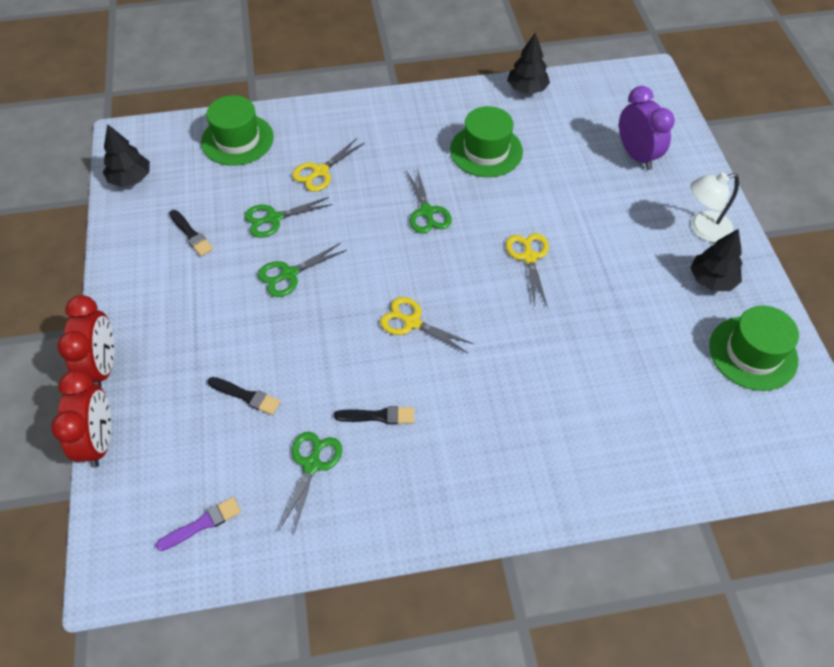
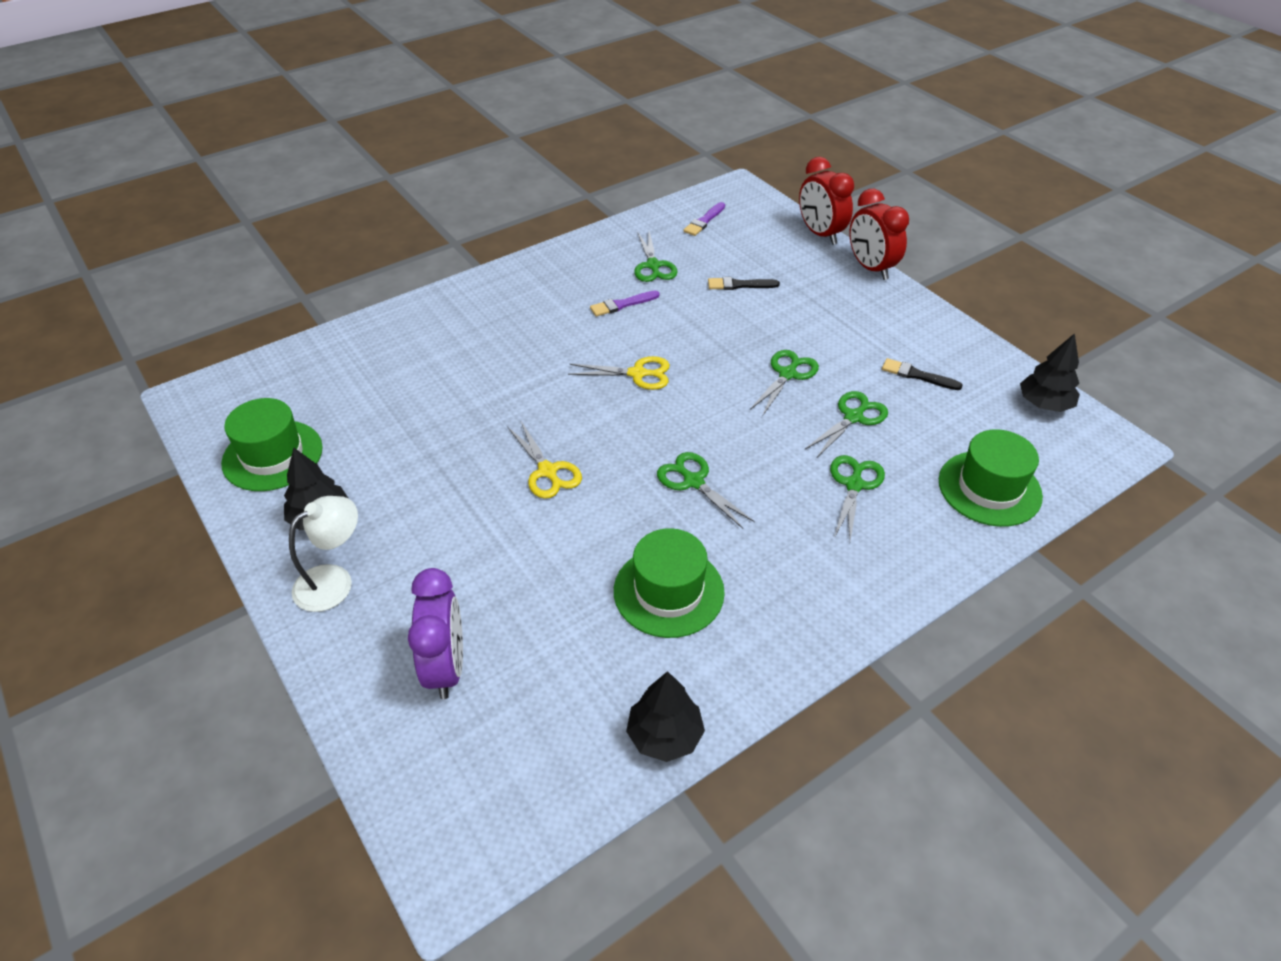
camera: 155 degrees right, 10 degrees down
yellow scissors [292,138,364,192] -> green scissors [830,455,885,541]
black brush [334,406,414,424] -> purple brush [590,290,660,317]
purple clock [619,86,675,170] -> purple clock turned 135 degrees counterclockwise [408,568,463,699]

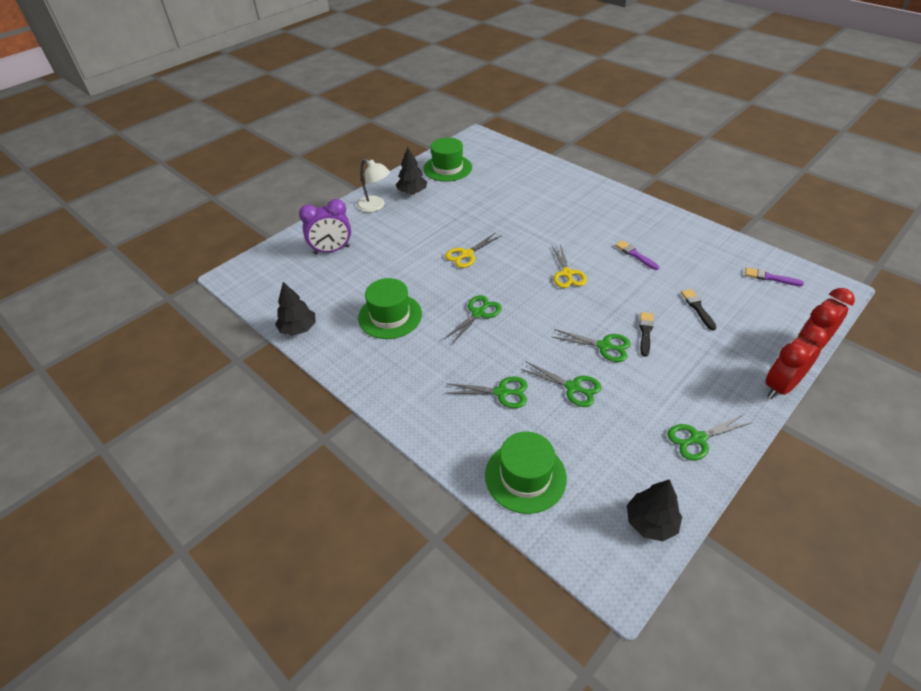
camera: 80 degrees right, 0 degrees up
green scissors [634,232,678,282] -> green scissors moved to [667,414,753,460]
black brush [882,358,963,390] -> black brush moved to [639,312,654,357]

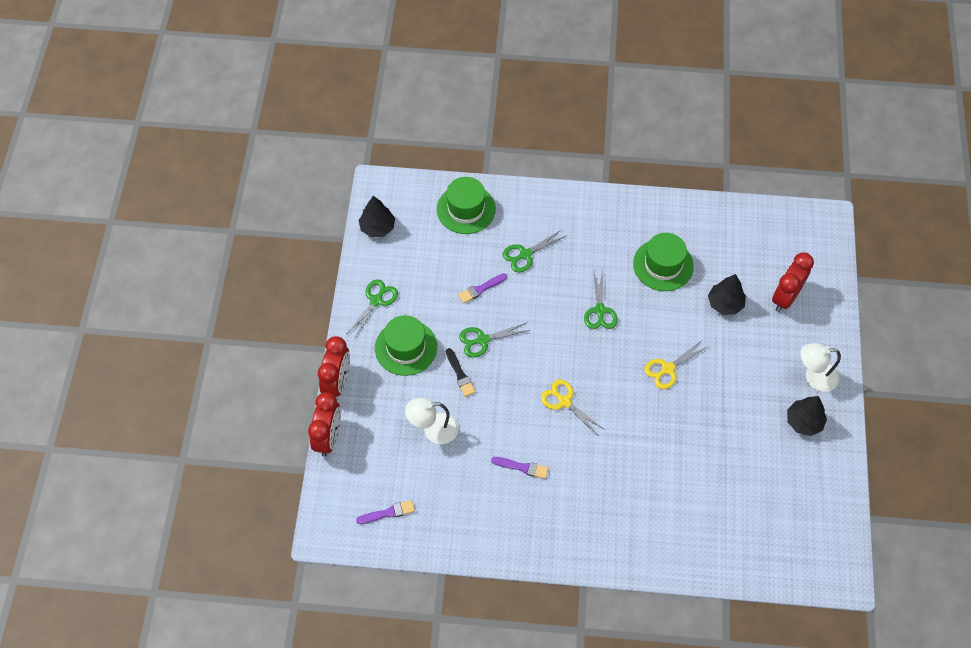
camera: 140 degrees right, 15 degrees up
black tree [275,282,316,336] -> black tree moved to [708,274,746,315]
purple clock [299,199,351,255] -> red clock [772,253,814,312]
green hat [423,137,472,182] -> green hat moved to [375,315,437,376]
yellow scissors [445,232,502,268] -> yellow scissors turned 135 degrees counterclockwise [644,340,709,389]
green scissors [521,362,601,407] -> purple brush [458,273,507,303]
black brush [681,289,716,330] -> white lamp [405,398,458,444]

